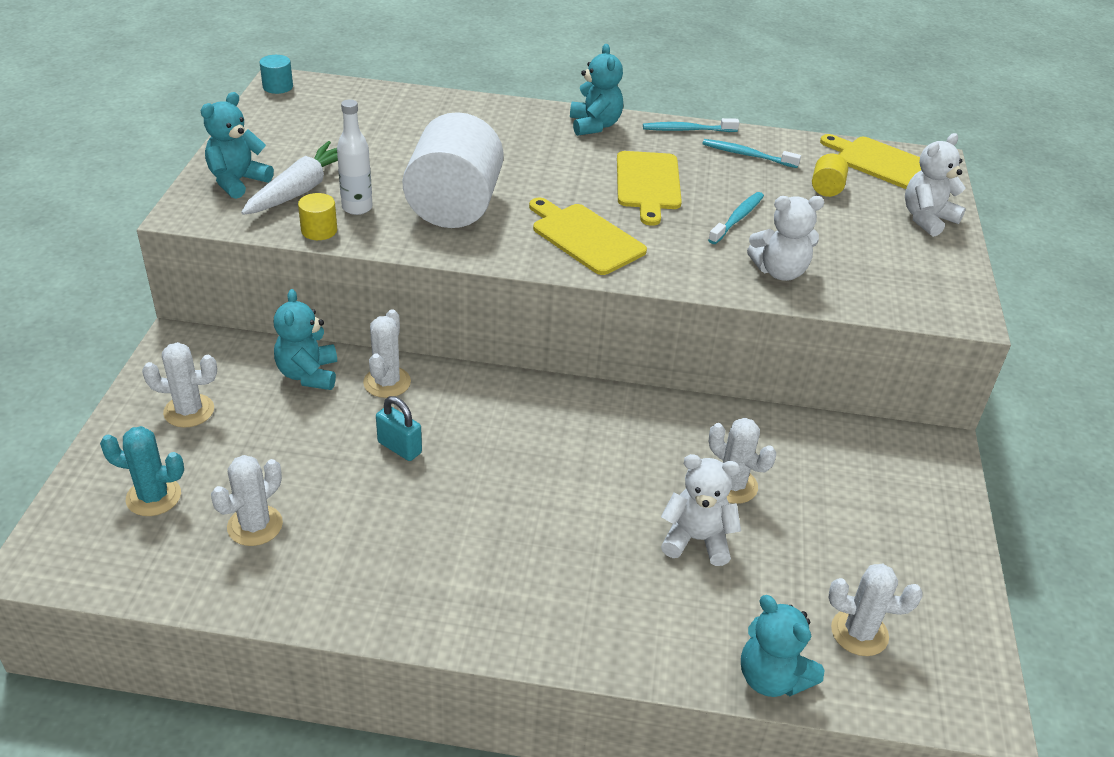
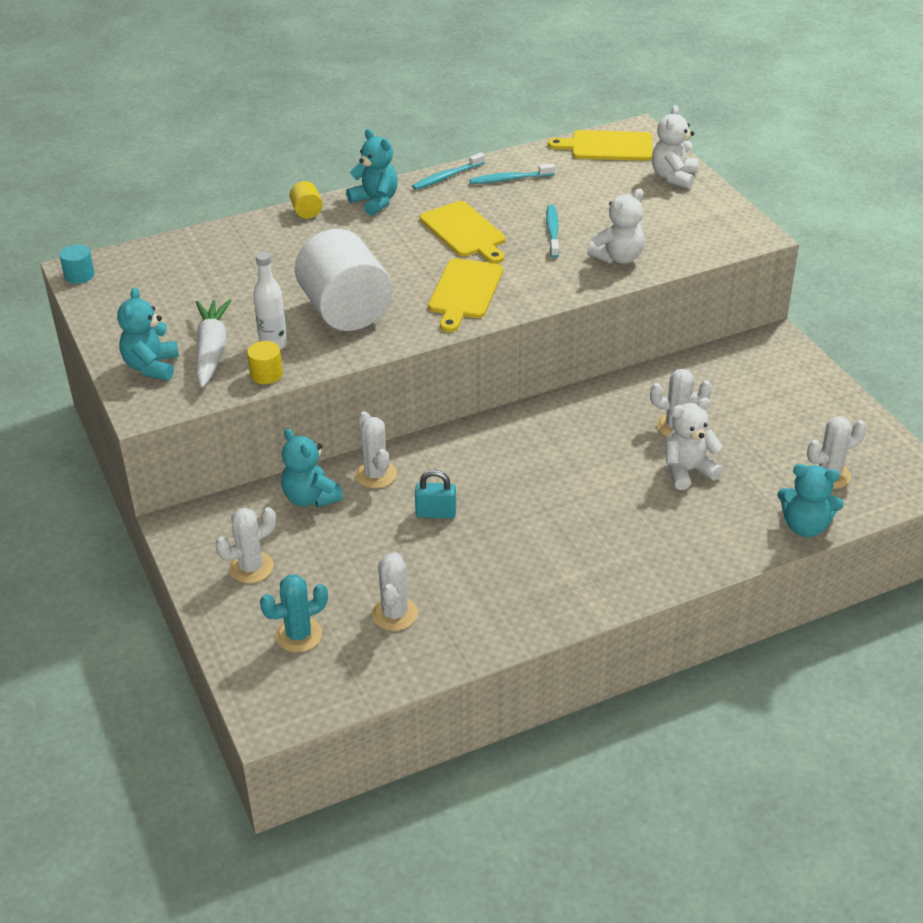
camera: 30 degrees left, 0 degrees up
yellow cutting board [529,198,647,275] -> yellow cutting board turned 90 degrees counterclockwise [428,258,503,332]
yellow cylinder [812,154,848,197] -> yellow cylinder moved to [290,181,323,219]

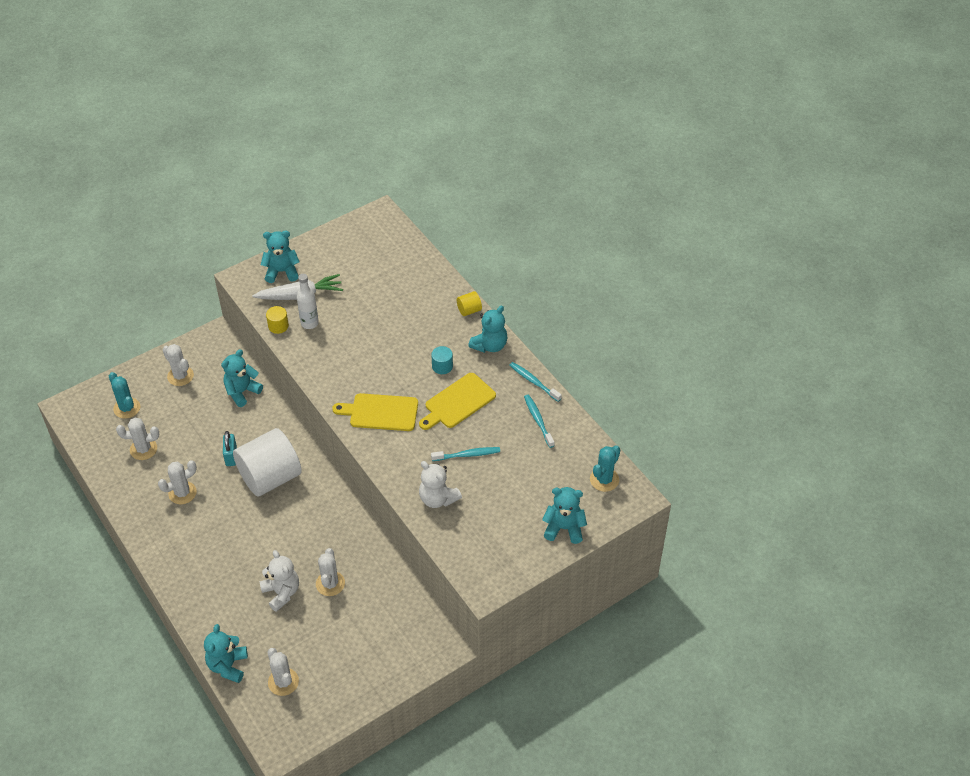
camera: 80 degrees right, 10 degrees up
turquoise cylinder [59,244,95,284] -> turquoise cylinder moved to [431,346,453,374]
white cylinder [295,229,392,331] -> white cylinder moved to [233,428,302,497]
white cactus [355,411,397,488] -> white cactus moved to [158,460,197,504]
yellow cutting board [548,130,653,161] -> turquoise cactus [590,445,620,492]
white teddy bear [652,105,698,189] -> turquoise teddy bear [542,487,587,544]

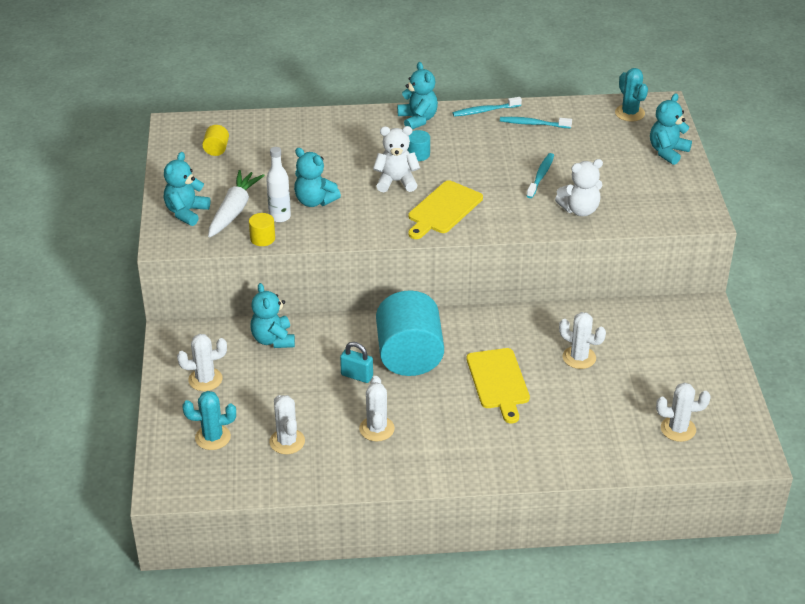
camera: 60 degrees left, 10 degrees down
white cactus [116,418,159,460] -> white cactus turned 45 degrees counterclockwise [269,395,305,454]
turquoise teddy bear [204,624,248,683] -> turquoise teddy bear moved to [294,148,341,207]
white cylinder [233,428,302,497] -> turquoise cylinder [376,290,444,376]
white teddy bear [259,550,299,612] -> white teddy bear moved to [373,126,420,192]
yellow cutting board [419,373,496,430] -> yellow cutting board moved to [467,348,530,423]
yellow cylinder [457,291,482,316] -> yellow cylinder moved to [202,125,229,156]

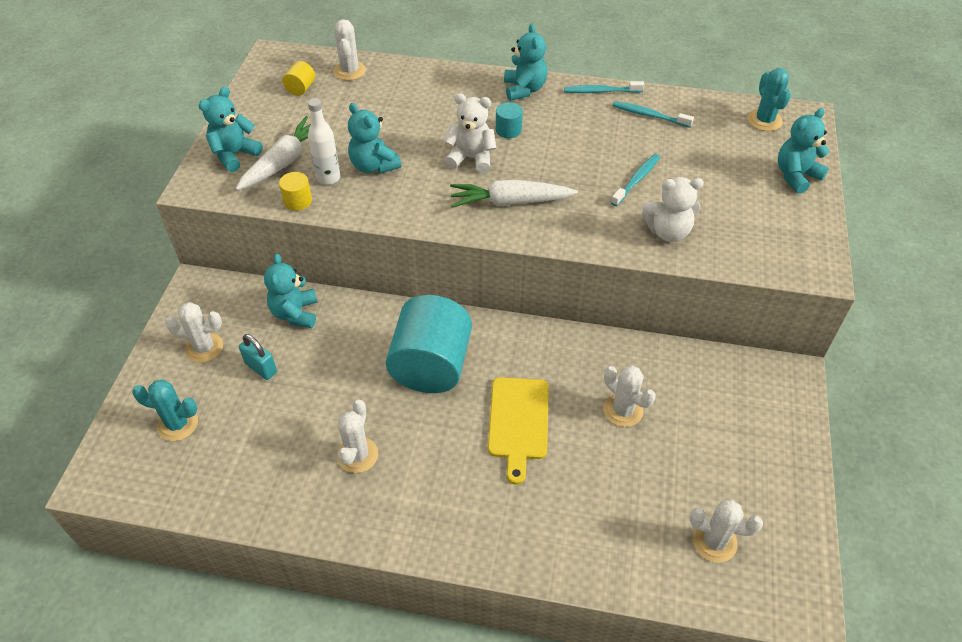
camera: 15 degrees right, 10 degrees up
white cactus [269,395,305,454] -> white cactus moved to [334,19,366,81]
turquoise padlock [340,342,373,383] -> turquoise padlock moved to [239,334,277,380]
yellow cutting board [408,180,483,239] -> white carrot [450,179,578,208]

